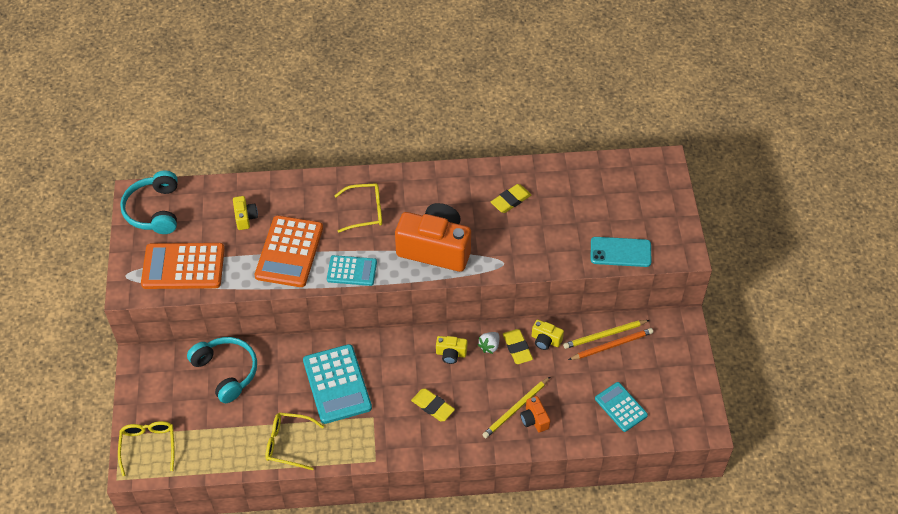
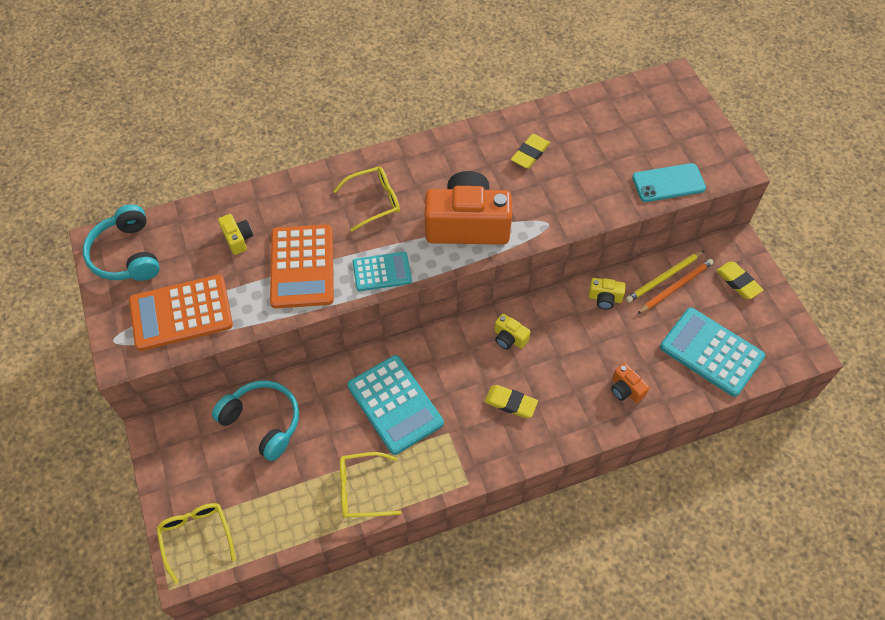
camera: 15 degrees left, 5 degrees up
yellow camera [436,336,467,364] -> yellow camera turned 45 degrees clockwise [494,313,530,350]
white strawberry [477,332,499,354] -> none
yellow pencil [482,377,550,438] -> none
yellow eraser [503,329,533,364] -> yellow eraser moved to [716,262,763,299]
turquoise calculator [595,382,648,432] -> turquoise calculator [660,308,765,397], size x1.67

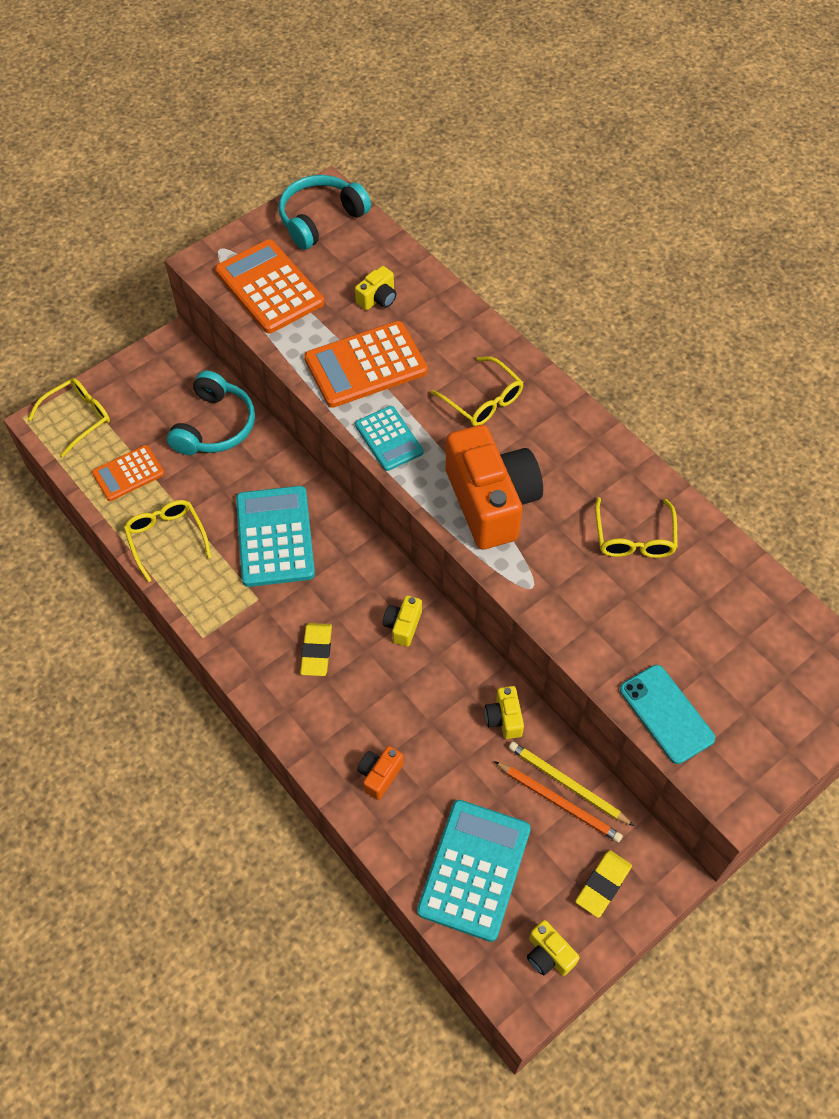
camera: 70 degrees right, 0 degrees up
turquoise calculator [348,355,444,455] -> turquoise calculator turned 135 degrees clockwise [236,486,315,587]
yellow eraser [511,134,550,169] -> yellow glasses [595,497,678,558]
none -> orange calculator [92,445,164,501]
none -> yellow camera [527,920,580,976]

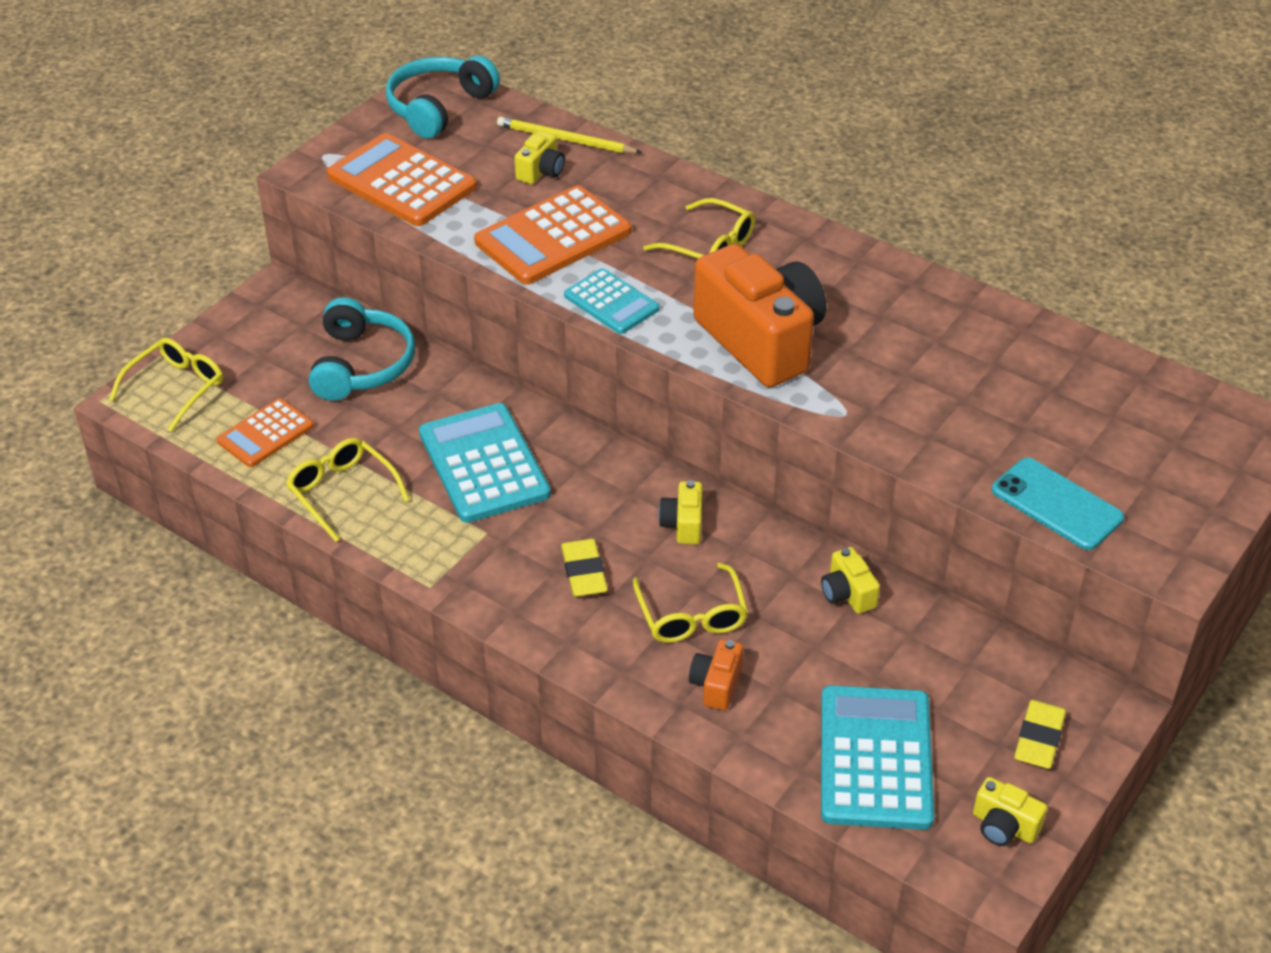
camera: 15 degrees left, 15 degrees down
orange pencil [494,761,623,843] -> none
yellow pencil [509,742,634,826] -> yellow pencil moved to [497,116,642,153]
yellow glasses [595,497,678,558] -> yellow glasses moved to [633,563,748,643]

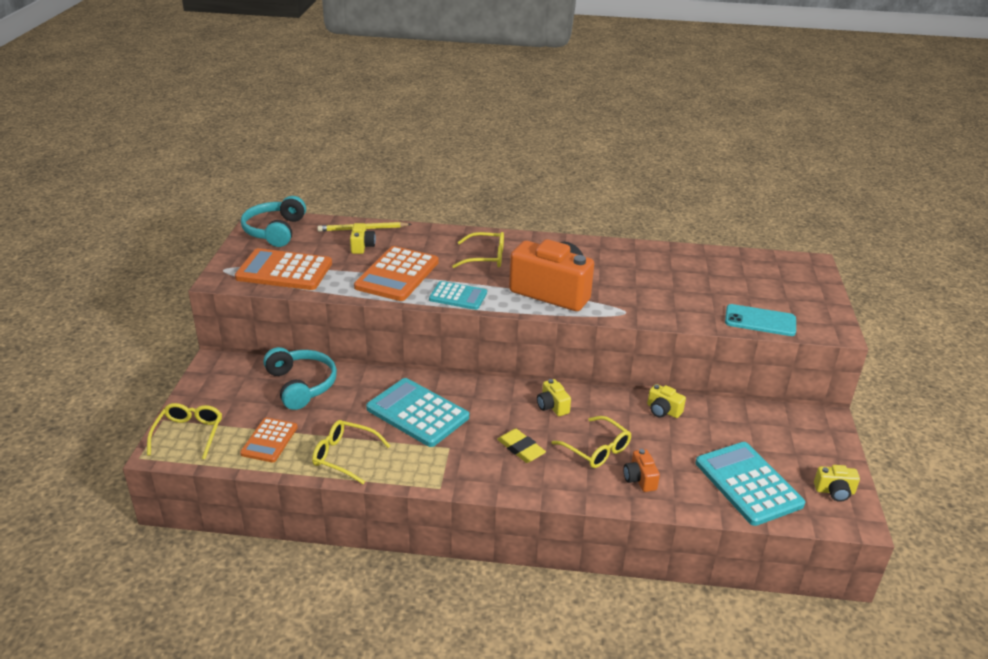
camera: 30 degrees left, 10 degrees down
yellow eraser [1014,700,1066,769] -> none

